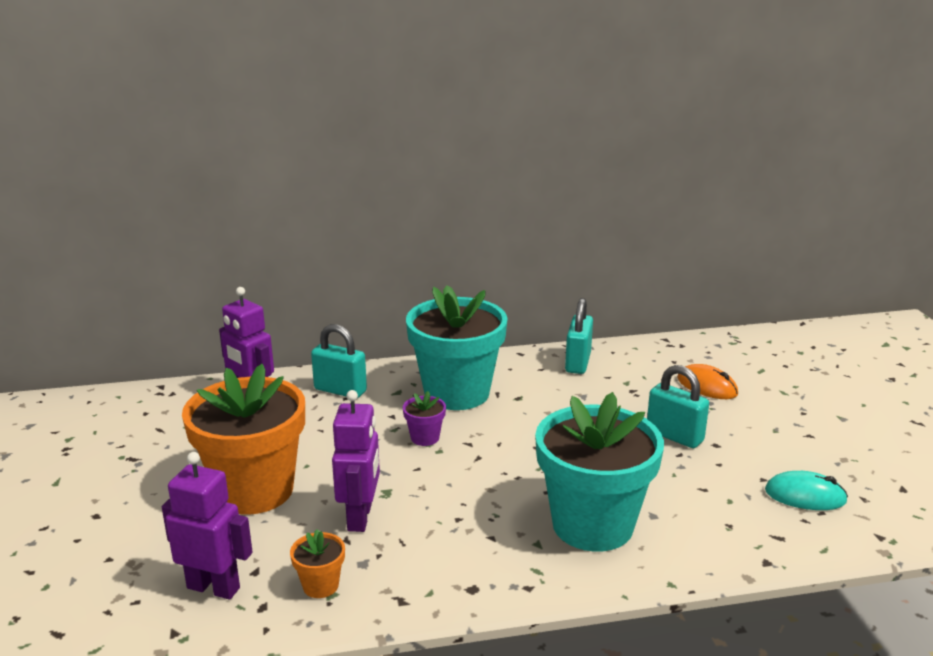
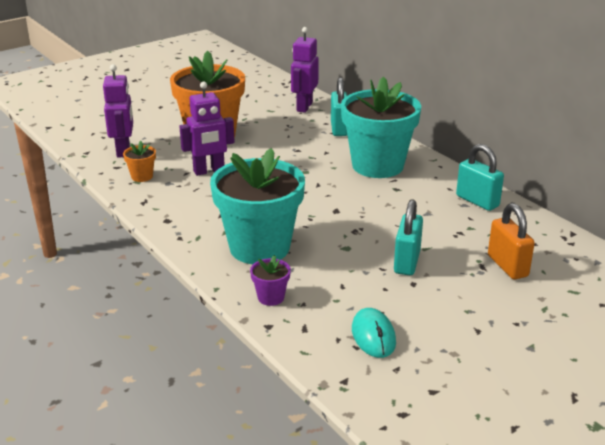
camera: 65 degrees right, 5 degrees up
purple flower pot [403,391,446,446] -> purple flower pot moved to [250,255,291,306]
turquoise padlock [565,298,593,374] -> turquoise padlock turned 60 degrees clockwise [456,144,504,211]
orange mouse [677,364,738,399] -> orange padlock [488,203,535,279]

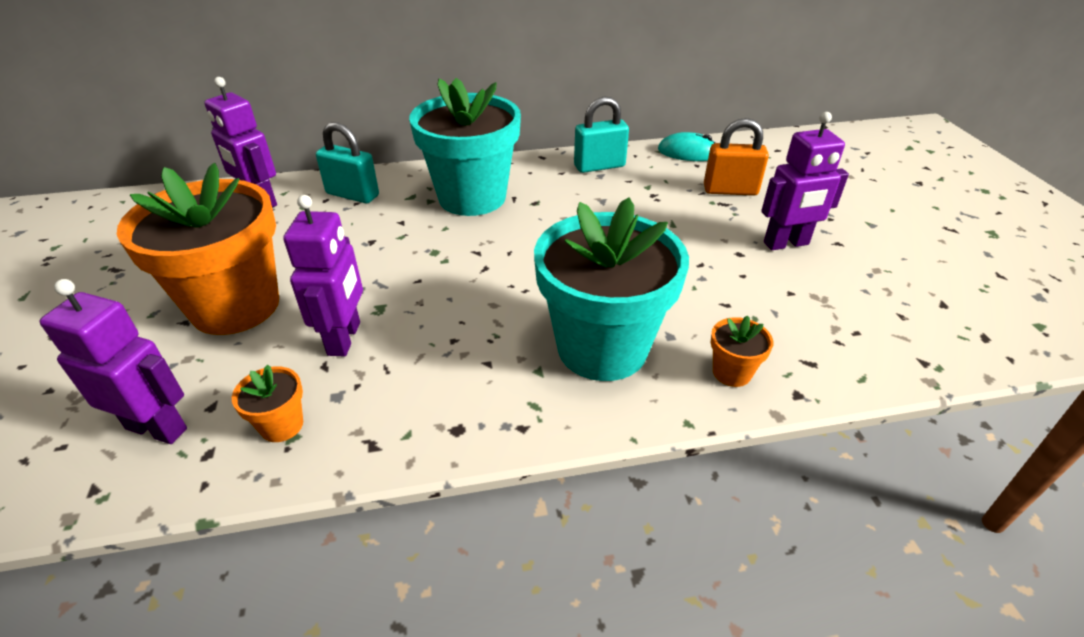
camera: 65 degrees left, 10 degrees up
purple flower pot [250,255,291,306] -> orange flower pot [711,315,773,387]
turquoise mouse [352,308,396,358] -> turquoise mouse moved to [658,132,715,161]
turquoise padlock [394,199,423,275] -> none
none -> purple robot [761,112,849,250]

